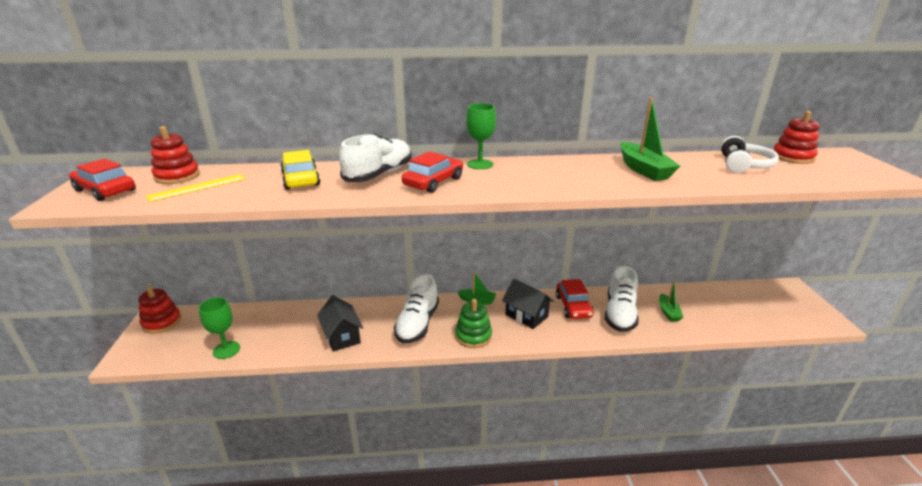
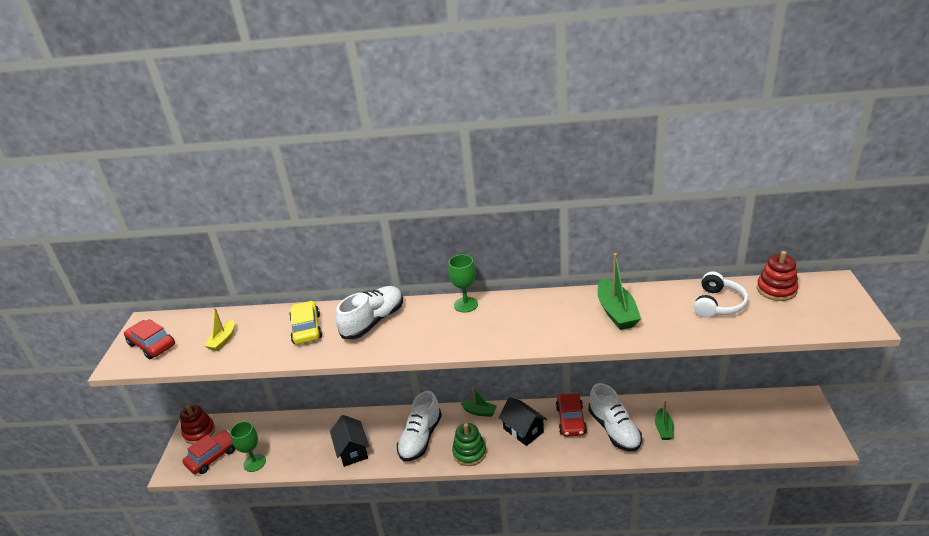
camera: 10 degrees right, 5 degrees up
yellow ruler [146,174,245,202] -> yellow boat [204,308,235,351]
red stacking toy [150,126,200,184] -> none
red car [402,151,463,193] -> red car moved to [182,430,235,474]
white shoe [605,266,639,332] -> white shoe turned 45 degrees counterclockwise [589,383,642,452]

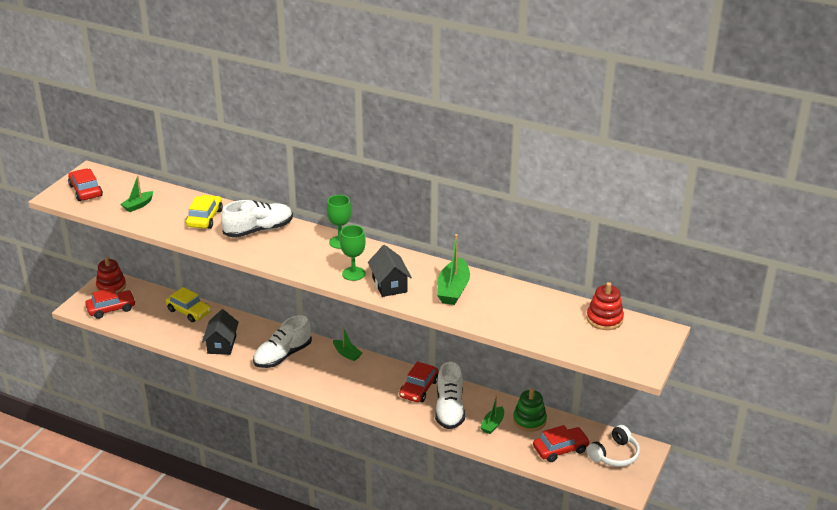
camera: 20 degrees right, 0 degrees up
yellow boat [204,308,235,351] -> green boat [121,175,154,212]
green goblet [230,421,266,472] -> green goblet moved to [340,225,366,281]
green stacking toy [452,423,486,466] -> green stacking toy moved to [513,388,547,432]
black house [498,397,547,446] -> black house moved to [368,245,412,297]
white headphones [694,271,748,318] -> white headphones moved to [586,425,640,467]
none -> yellow car [166,287,211,322]
none -> red car [533,425,590,462]

